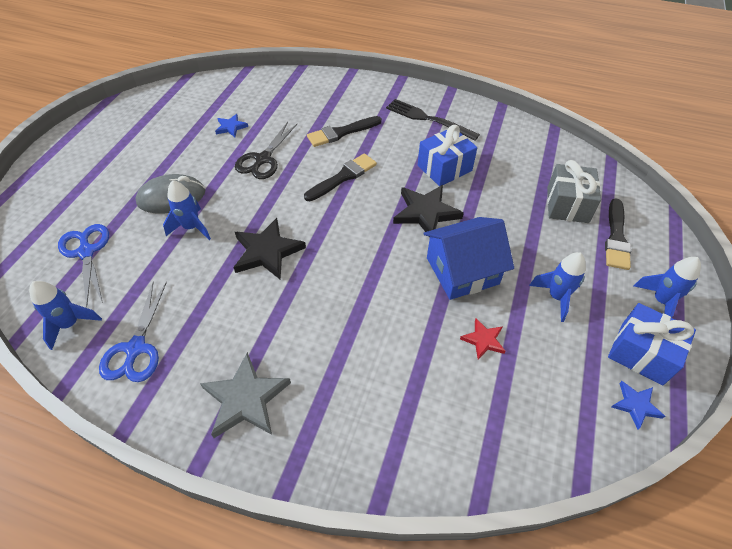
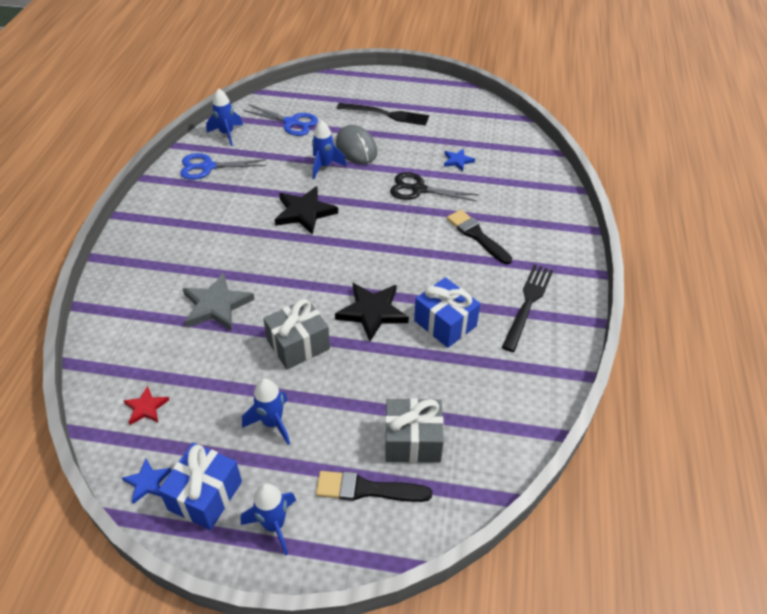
camera: 80 degrees right, 5 degrees down
blue scissors [58,224,109,307] -> blue scissors turned 60 degrees clockwise [243,104,318,136]
grey star [200,352,291,438] -> grey star moved to [183,273,255,331]
black brush [304,153,377,201] -> none
blue house [423,217,514,300] -> grey gift [263,299,330,369]
red star [460,318,506,360] -> red star moved to [124,386,169,425]
none -> black fork [337,103,429,126]

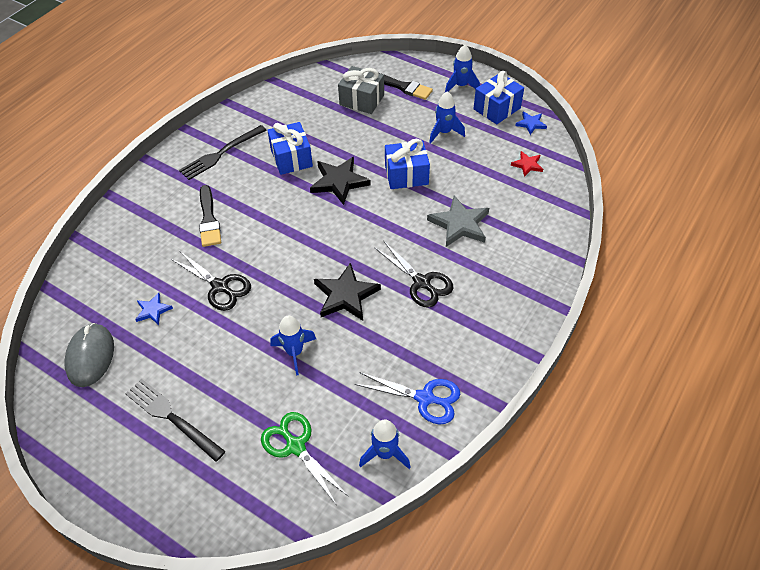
camera: 155 degrees left, 5 degrees up
blue scissors [243,104,318,136] -> green scissors [261,412,349,504]
grey gift [263,299,330,369] -> blue gift [385,139,430,189]
grey mouse [336,125,377,164] -> grey mouse moved to [64,323,114,387]
none -> black scissors [375,241,453,308]

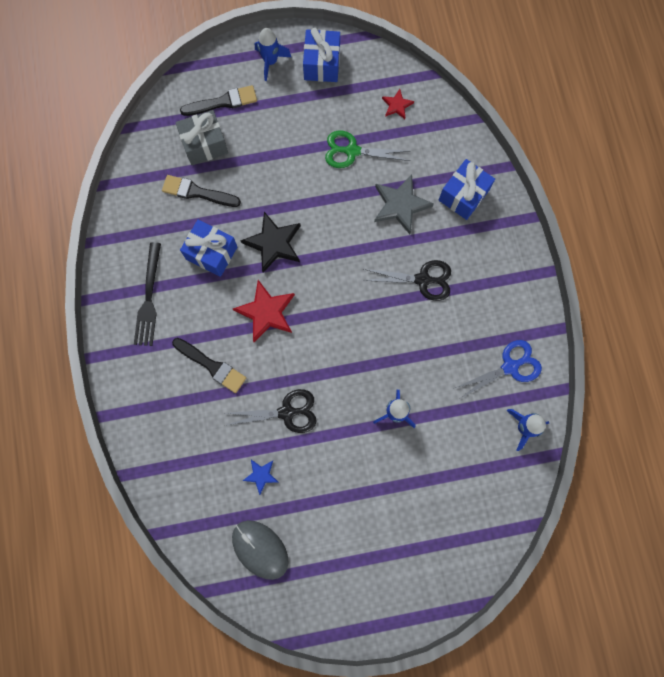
camera: 45 degrees left, 25 degrees up
black fork [125,379,226,462] -> none
green scissors [261,412,349,504] -> green scissors moved to [325,131,410,168]
black star [314,263,381,321] -> none
blue gift [385,139,430,189] -> blue gift moved to [439,159,495,220]
blue rocket [429,91,465,144] -> none
blue star [515,112,547,135] -> none
none -> black brush [162,175,241,207]
none -> red star [233,280,295,342]

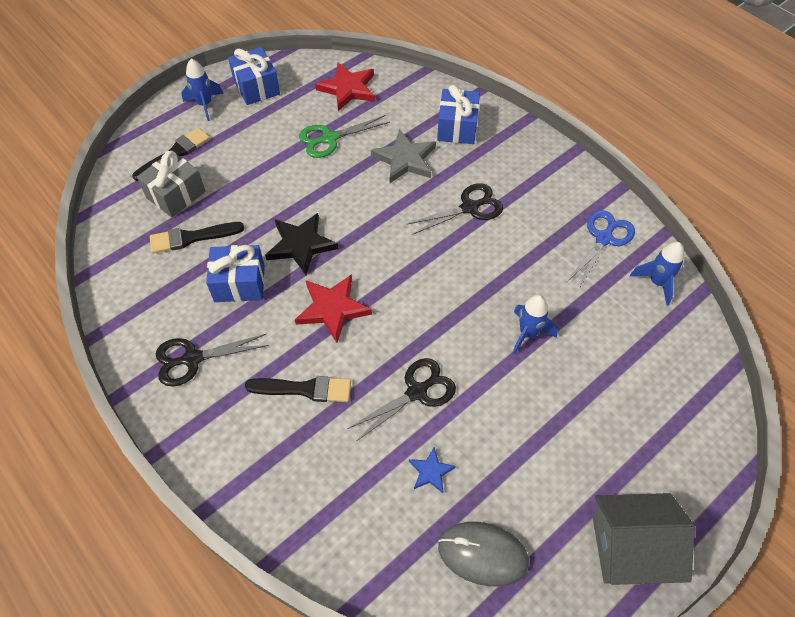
camera: 30 degrees left, 20 degrees down
black fork [134,242,161,346] -> black scissors [156,334,269,386]
red star [382,89,414,119] -> red star [315,63,375,111], size x1.84
none -> grey house [592,493,695,585]

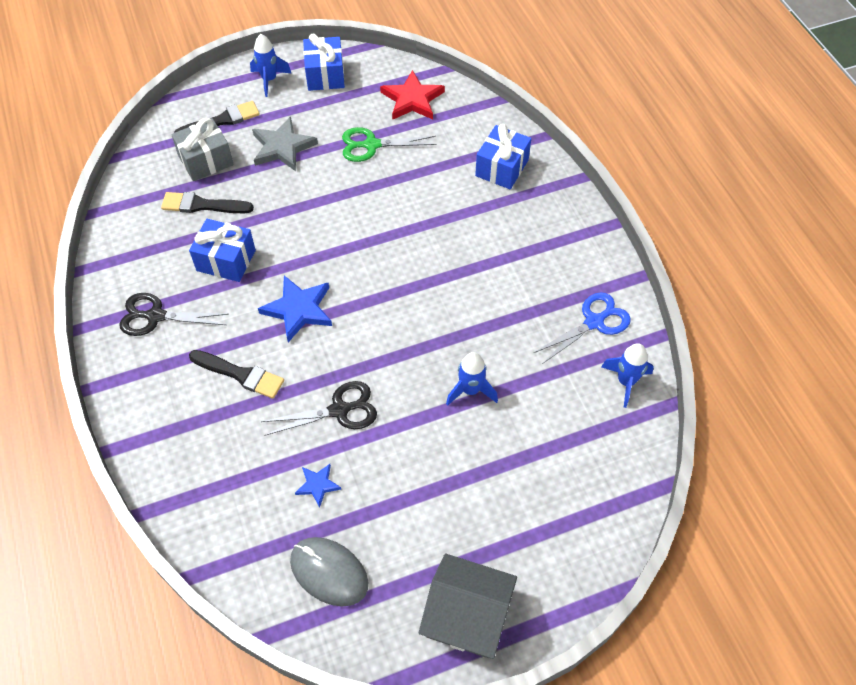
camera: 20 degrees right, 0 degrees up
black star [265,213,338,275] -> none
red star [295,274,372,343] -> blue star [258,275,332,342]
grey star [371,129,436,183] -> grey star moved to [252,116,318,171]
black scissors [408,183,503,235] -> none

